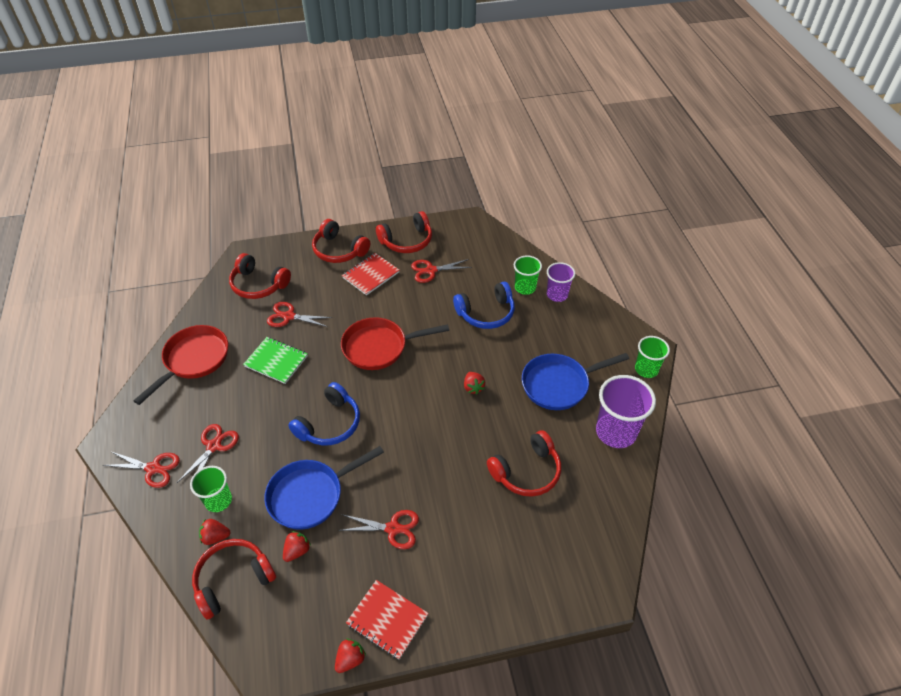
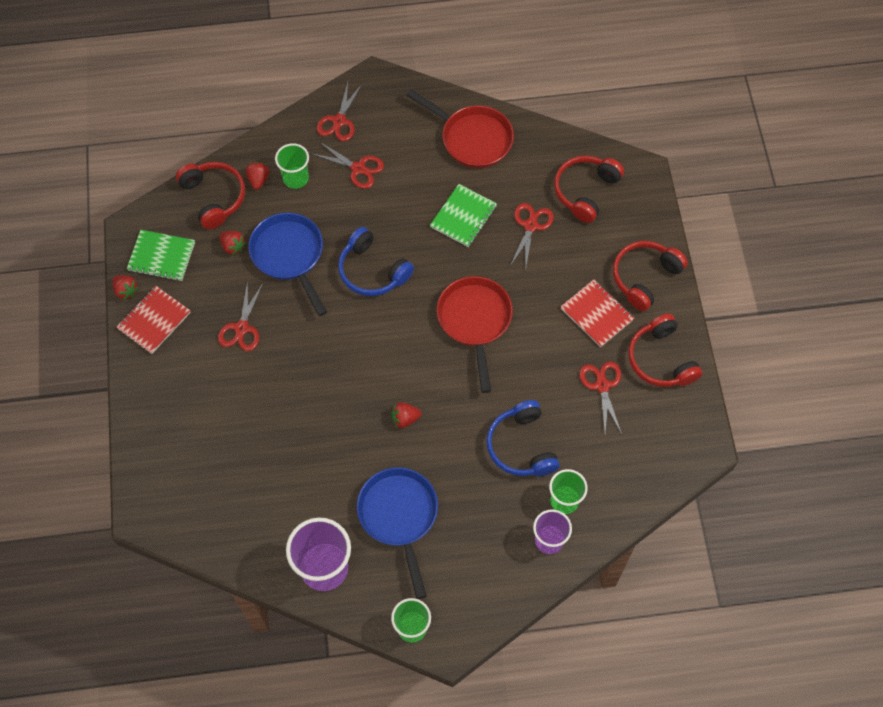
camera: 95 degrees right, 15 degrees up
red headphones [487,430,561,497] -> none
none -> green notebook [127,230,195,281]

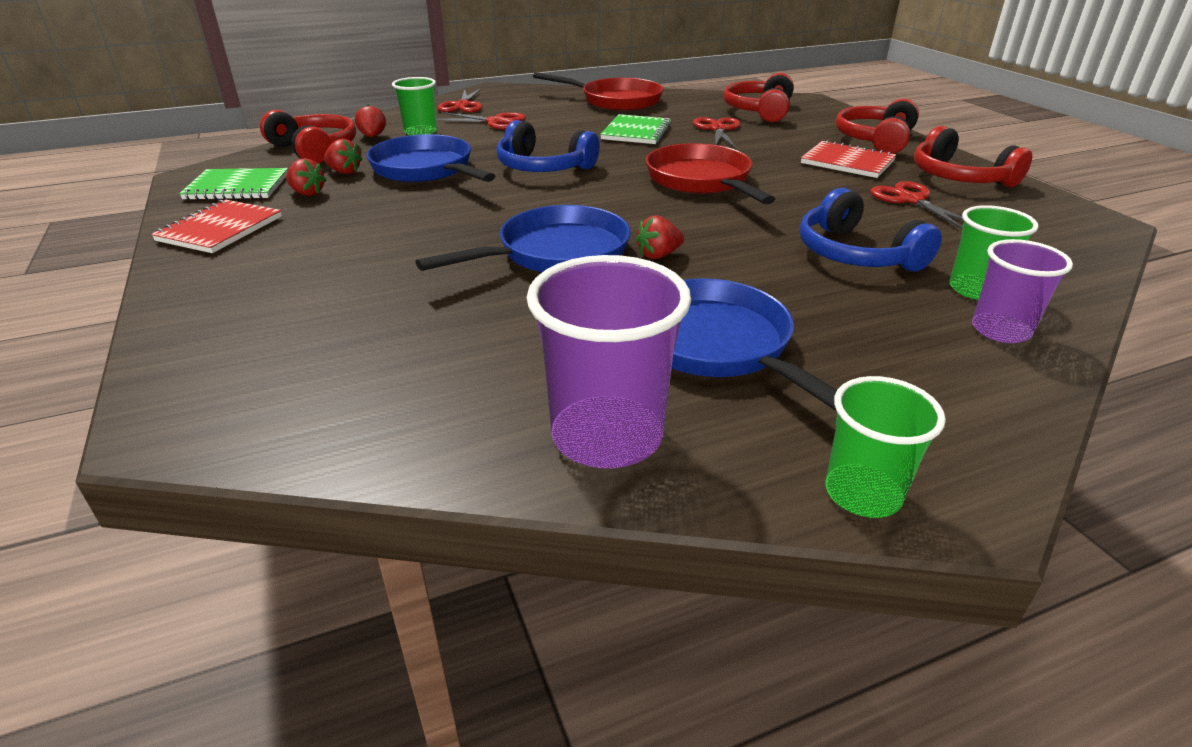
camera: 15 degrees left, 30 degrees down
red strawberry [113,275,139,300] -> red strawberry moved to [286,158,327,196]
red scissors [218,280,263,351] -> none
none -> blue pan [415,205,631,272]

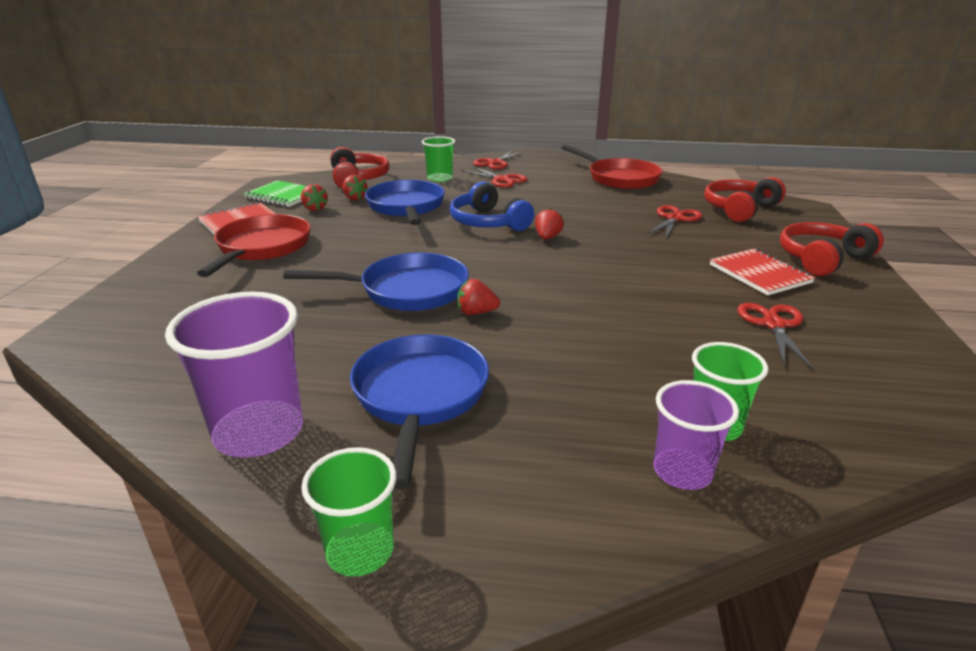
camera: 30 degrees right, 5 degrees down
red strawberry [355,104,386,137] -> red strawberry moved to [535,208,564,239]
green notebook [600,114,671,144] -> none
red pan [646,143,775,205] -> red pan moved to [197,214,311,277]
blue headphones [799,188,942,272] -> none
red headphones [914,126,1032,187] -> none

